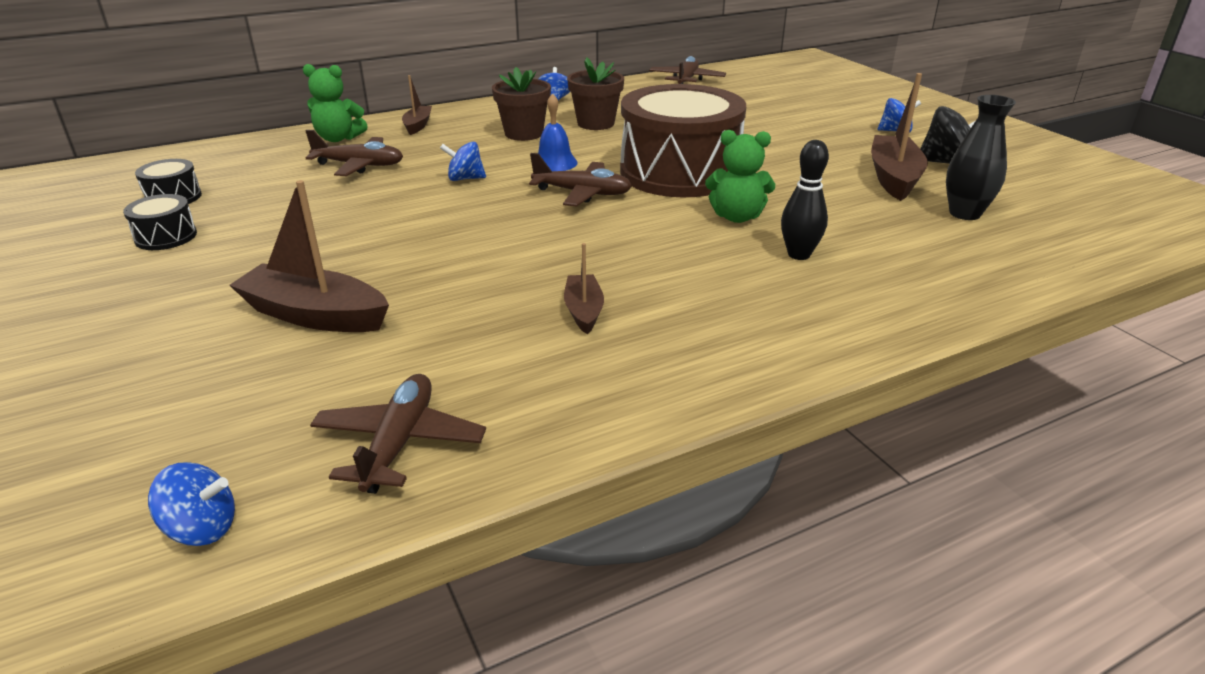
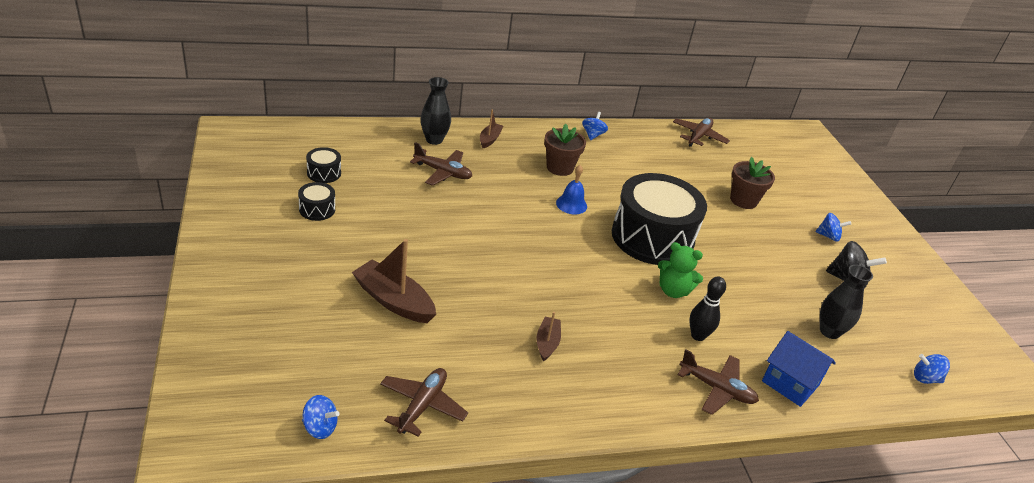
camera: 10 degrees right, 5 degrees up
green teddy bear [303,64,368,142] -> black vase [421,77,451,145]
blue spinning top [440,142,486,181] -> blue spinning top moved to [914,354,950,384]
brown plane [529,153,632,207] -> brown plane moved to [678,349,759,415]
brown flower pot [567,57,624,130] -> brown flower pot moved to [730,157,775,209]
brown drum [620,84,746,197] -> black drum [612,173,707,265]
brown boat [871,73,928,201] -> none
none -> blue house [762,331,836,407]

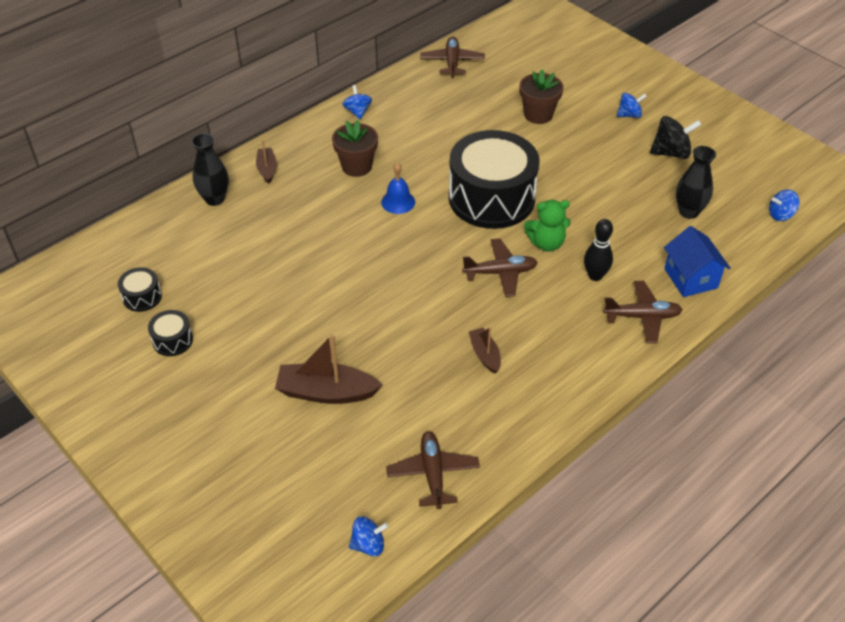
camera: 25 degrees left, 10 degrees up
brown plane [410,142,472,186] -> brown plane moved to [462,238,538,297]
blue house [762,331,836,407] -> blue house turned 60 degrees clockwise [664,226,731,297]

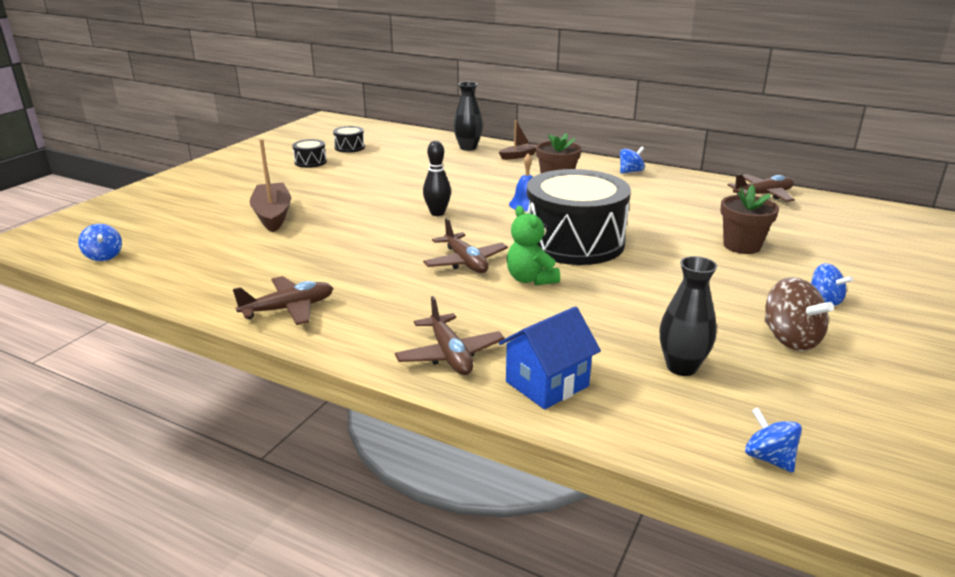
camera: 70 degrees right, 20 degrees down
brown plane [386,431,480,509] -> brown plane moved to [233,276,333,325]
brown boat [469,327,501,374] -> none
black bowling pin [584,219,613,281] -> black bowling pin moved to [423,141,451,216]
black spinning top [650,116,701,159] -> brown spinning top [765,277,834,351]

